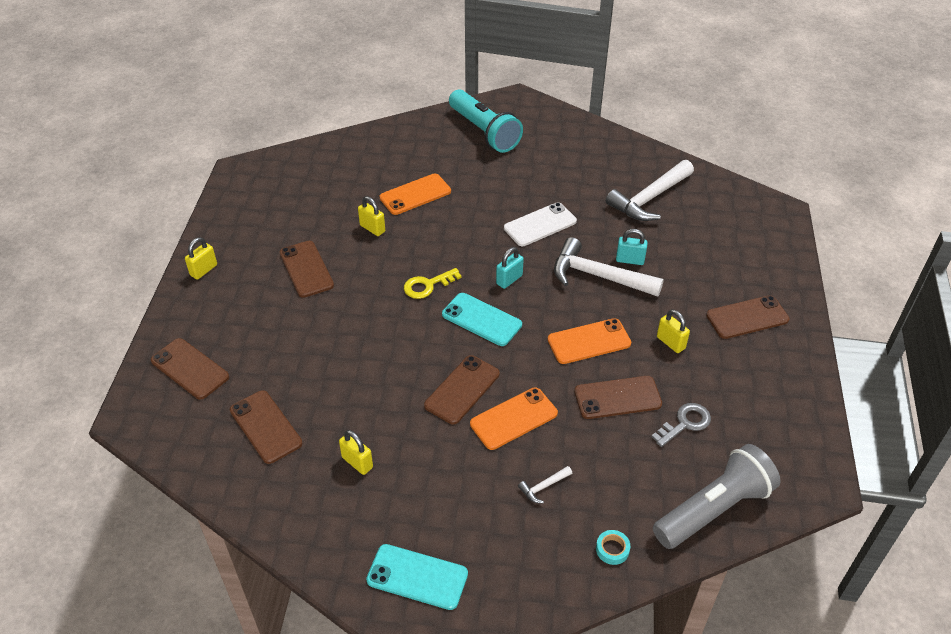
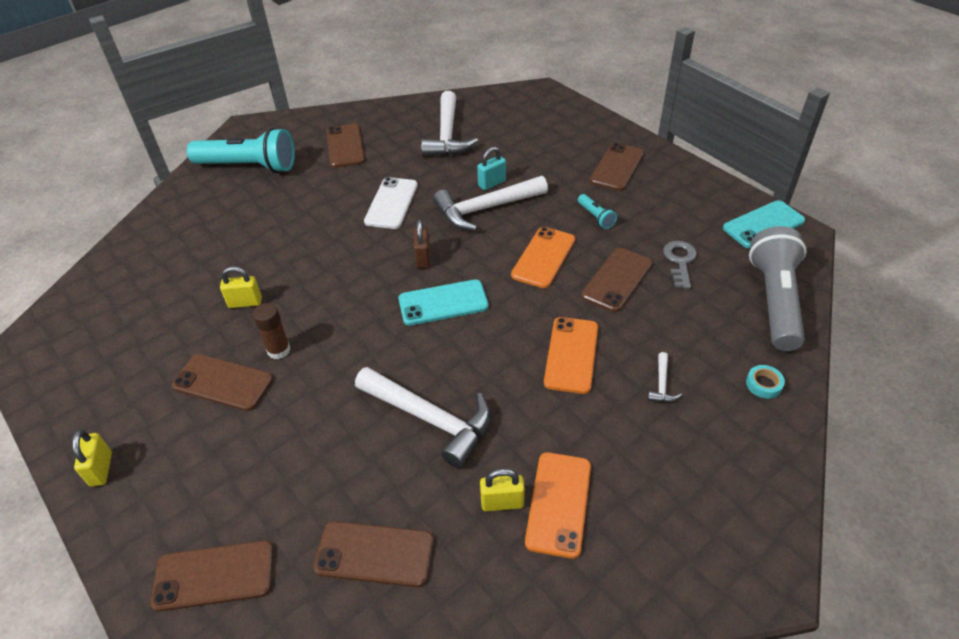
camera: 45 degrees left, 0 degrees up
turquoise phone [366,544,468,610] -> turquoise phone moved to [723,200,805,248]
orange phone [380,174,451,215] -> orange phone moved to [525,452,591,559]
yellow key [404,268,462,299] -> none
brown phone [424,355,500,425] -> brown phone moved to [326,124,365,168]
turquoise padlock [496,247,524,289] -> brown padlock [414,219,430,268]
yellow padlock [657,309,690,353] -> turquoise flashlight [578,194,617,229]
none -> brown glue stick [252,303,290,359]
none -> white hammer [355,367,491,468]

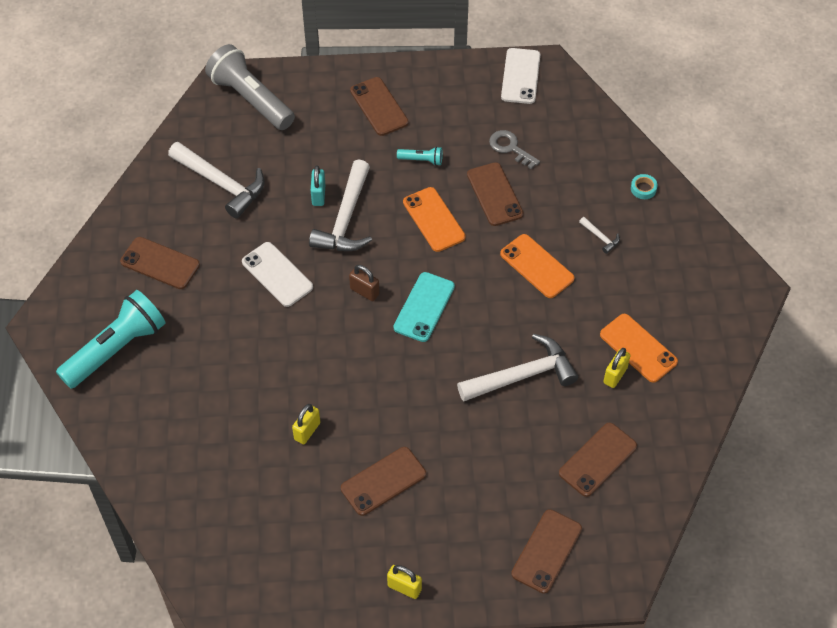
camera: 55 degrees left, 10 degrees up
brown glue stick [252,303,290,359] -> none
turquoise phone [723,200,805,248] -> white phone [501,48,540,104]
grey flashlight [749,226,807,351] -> grey flashlight moved to [205,44,295,130]

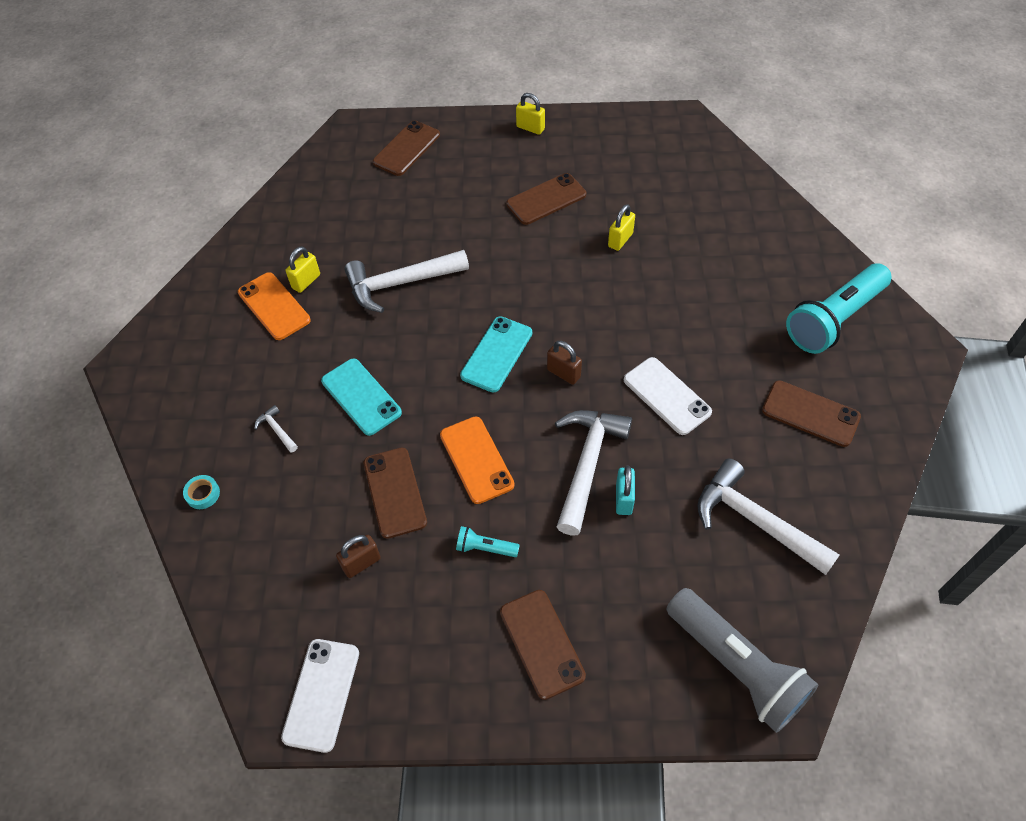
camera: 175 degrees left, 0 degrees up
grey key [489,130,540,169] -> brown padlock [336,535,381,578]
orange phone [500,234,575,298] -> turquoise phone [321,359,402,436]
brown phone [559,423,637,497] -> none

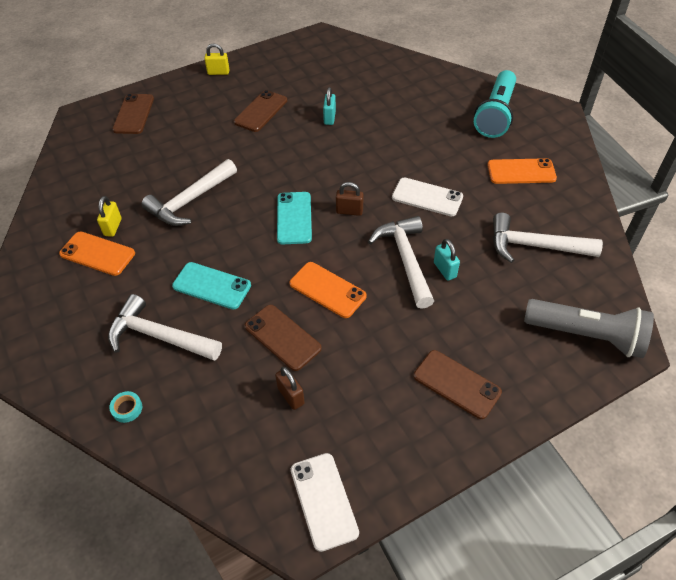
camera: 30 degrees left, 5 degrees down
white hammer [254,405,298,452] -> white hammer [108,294,222,361], size x2.38
brown padlock [336,535,381,578] -> brown padlock turned 60 degrees counterclockwise [275,367,305,410]
turquoise flashlight [456,526,520,557] -> none
yellow padlock [608,204,635,251] -> turquoise padlock [323,87,336,125]
brown phone [762,380,861,447] -> orange phone [487,158,557,184]

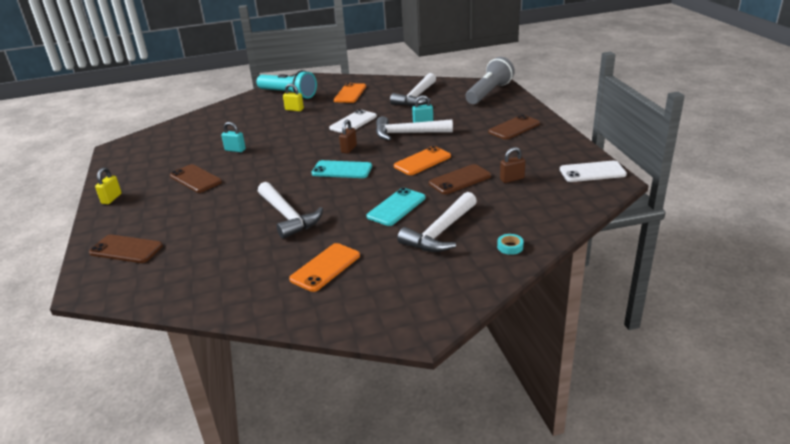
camera: 75 degrees left, 20 degrees down
yellow padlock [97,196,122,237] -> yellow padlock moved to [283,84,304,111]

